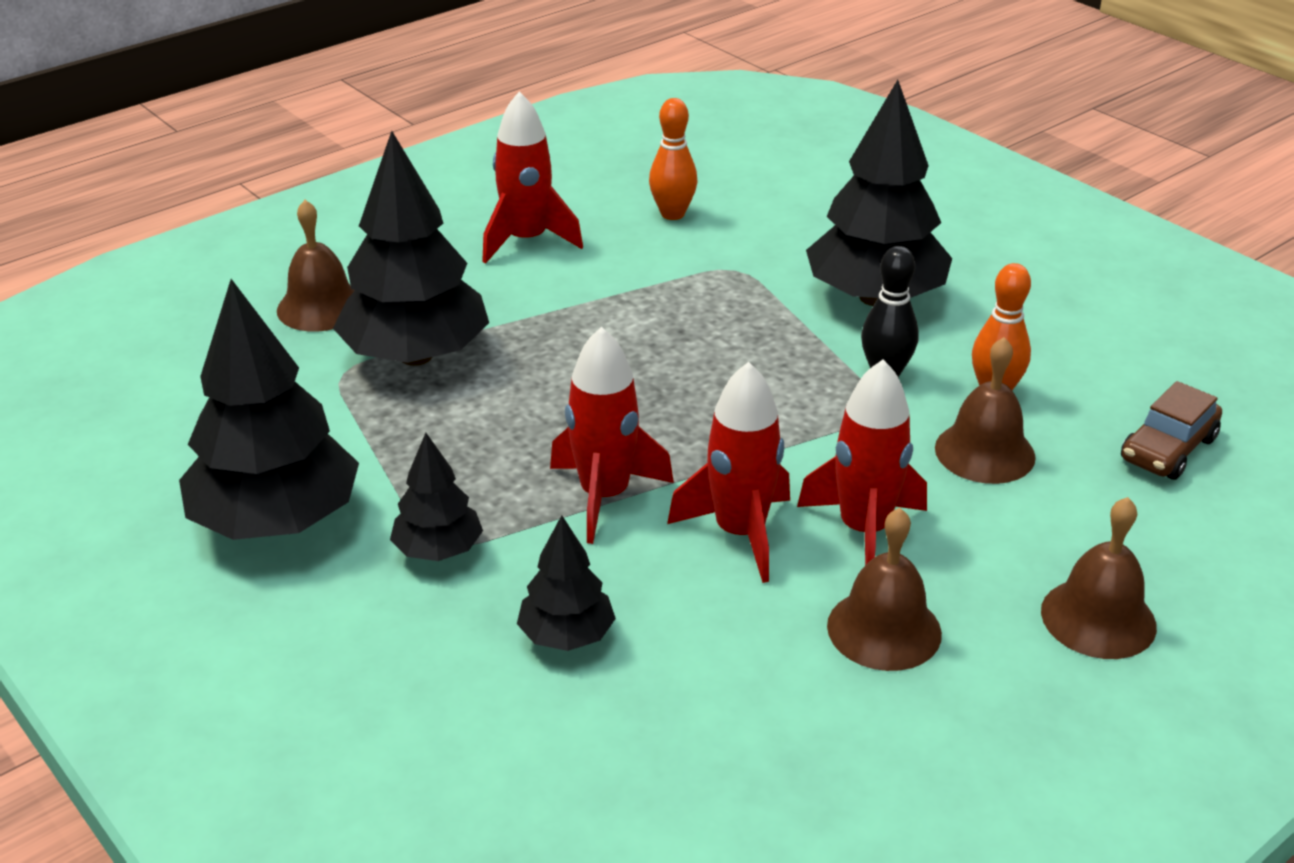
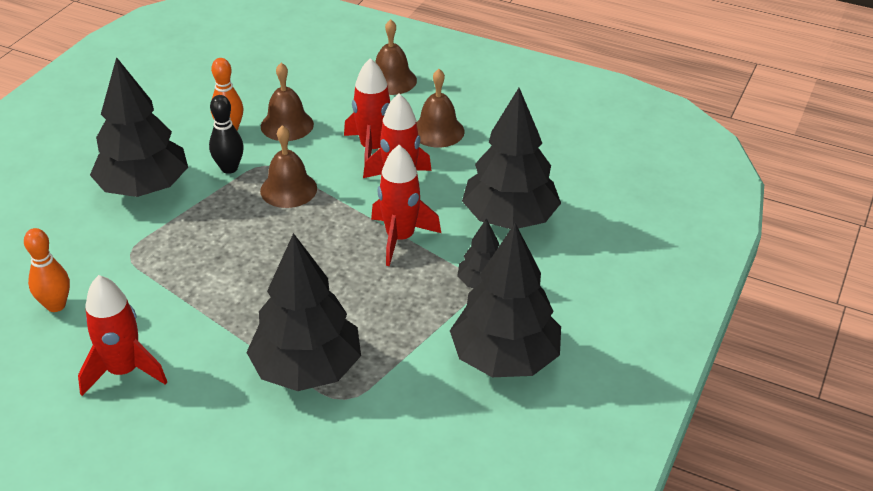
camera: 115 degrees left, 5 degrees up
brown bell [277,200,355,332] -> brown bell moved to [260,125,317,208]
black tree [517,515,616,651] -> black tree [462,88,561,229], size x1.95
brown car [1121,381,1222,480] -> none

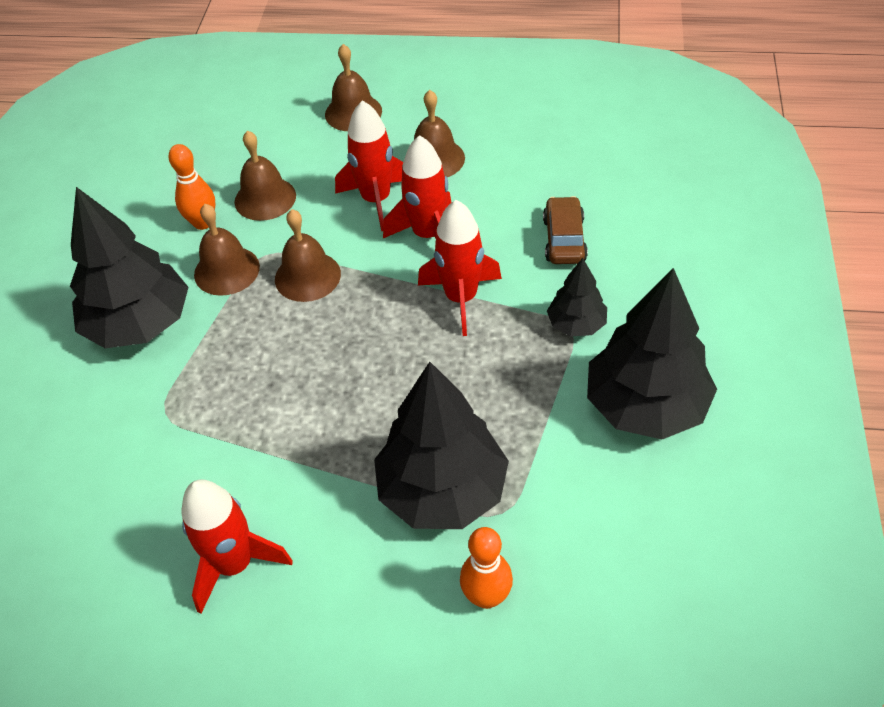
camera: 15 degrees left, 10 degrees up
orange bowling pin [24,228,70,312] -> orange bowling pin moved to [460,527,513,609]
black bowling pin [209,95,244,174] -> brown bell [194,204,260,296]
black tree [462,88,561,229] -> brown car [543,196,588,264]

